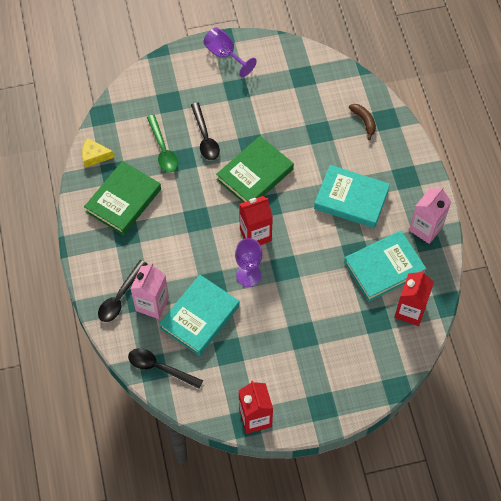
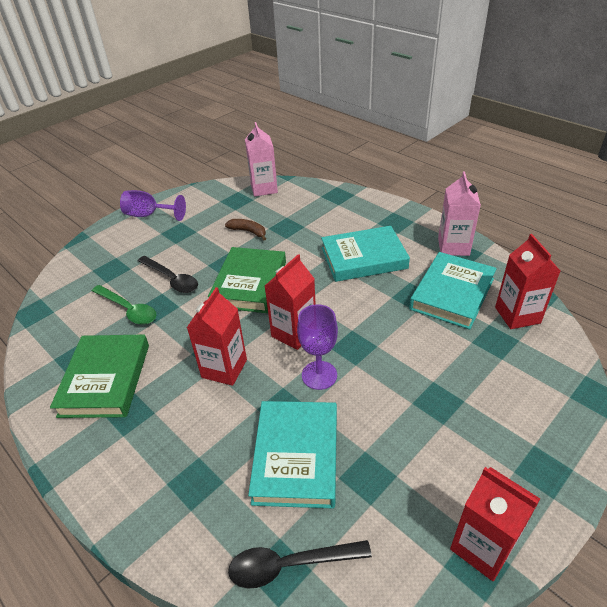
camera: 30 degrees left, 20 degrees down
yellow cheese [82,138,115,168] -> none
black spoon [98,260,147,322] -> none
pink carton [130,263,169,319] -> pink carton moved to [245,122,278,197]
brown banana [349,104,376,140] -> brown banana moved to [225,219,266,240]
none -> red carton [187,287,247,386]

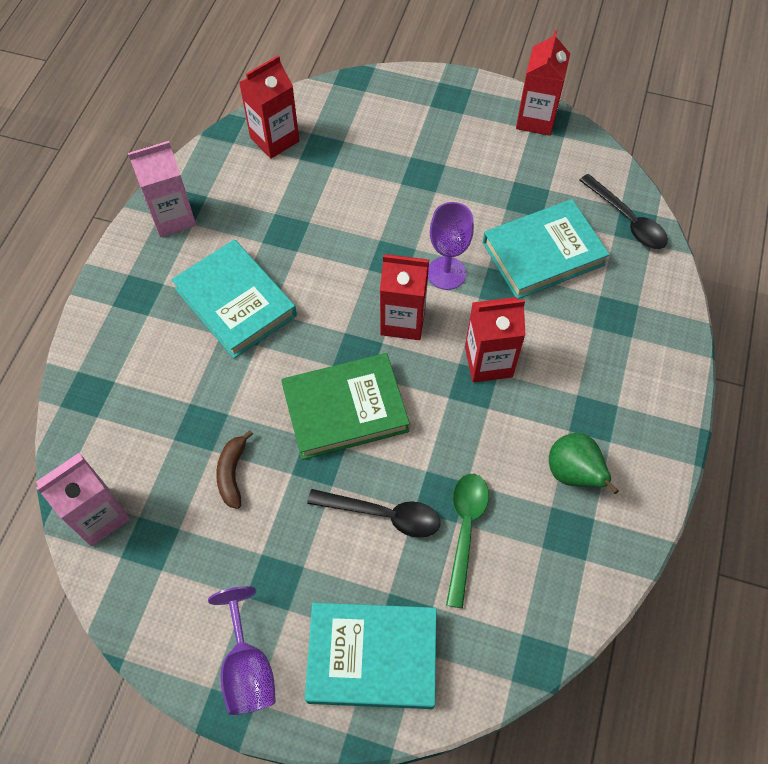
camera: 120 degrees left, 20 degrees up
green book [50,334,149,418] -> green pear [549,433,619,494]
black spoon [137,256,198,293] -> black spoon turned 90 degrees clockwise [307,489,440,538]
turquoise book [409,252,497,330] -> turquoise book moved to [305,603,437,709]

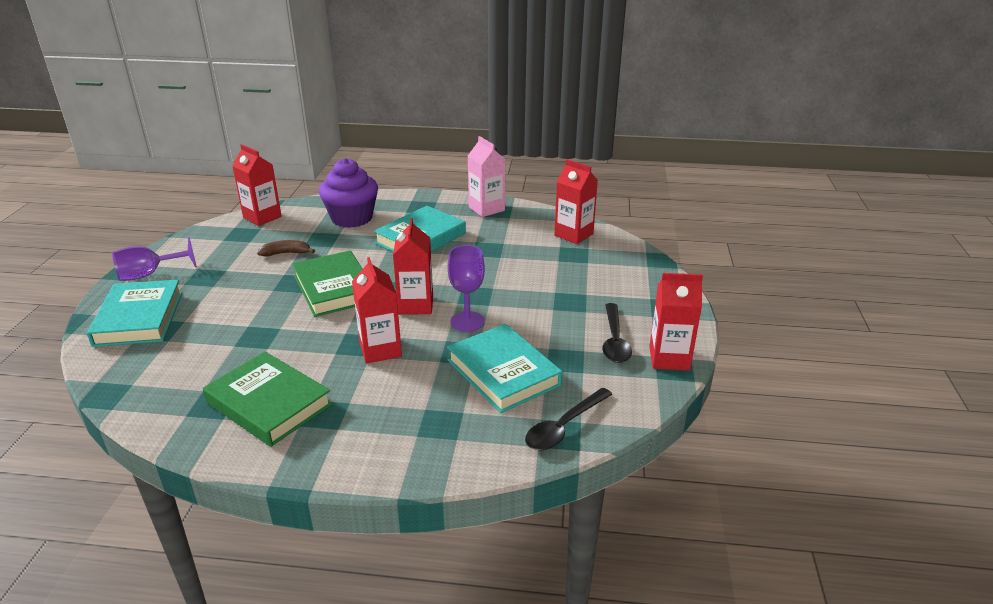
camera: 80 degrees right, 30 degrees down
pink carton [36,453,130,547] -> red carton [232,144,282,226]
black spoon [307,489,440,538] -> black spoon moved to [602,303,632,363]
green spoon [446,474,489,608] -> none
green pear [549,433,619,494] -> green book [203,352,332,447]
none -> purple cupcake [319,158,378,228]

